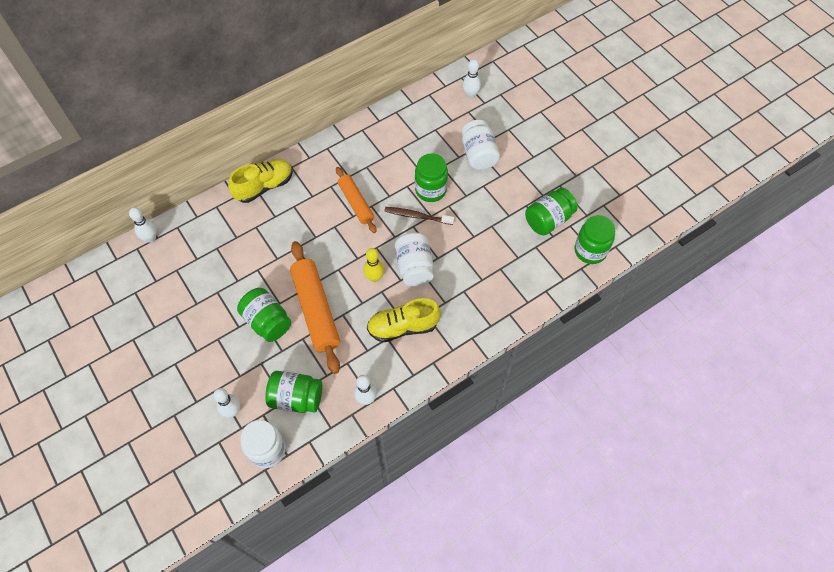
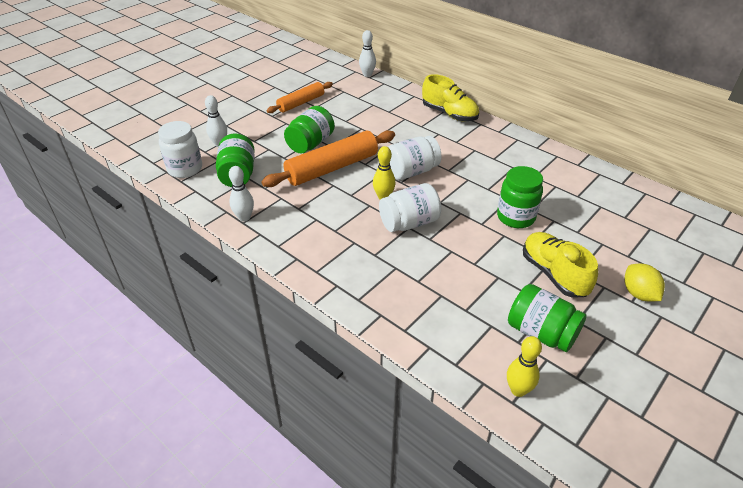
camera: 75 degrees right, 20 degrees down
orange rolling pin [336,167,377,233] -> orange rolling pin moved to [267,82,333,113]
yellow shoe [367,298,441,342] -> yellow shoe moved to [523,232,598,297]
brown toothbrush [384,207,454,225] -> none
white jar [462,120,500,170] -> white jar moved to [388,136,442,180]
white bowling pin [463,59,481,98] -> none
green jar [574,215,615,264] -> yellow bowling pin [507,336,542,397]
none -> yellow lemon [624,264,665,302]

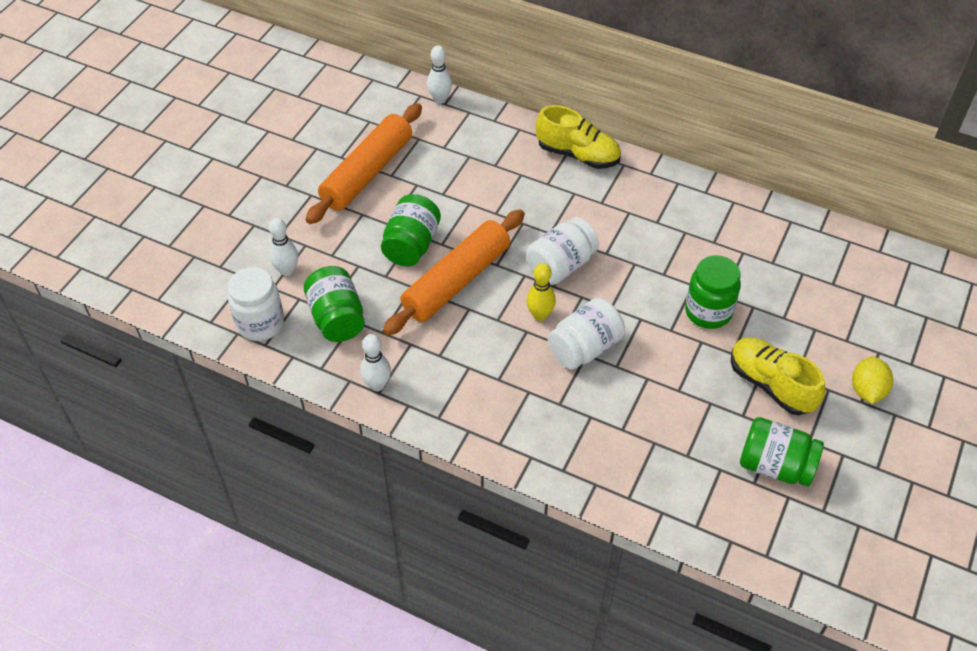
camera: 15 degrees left, 10 degrees up
orange rolling pin [267,82,333,113] -> orange rolling pin [306,103,422,224], size x1.61
yellow bowling pin [507,336,542,397] -> none
yellow lemon [624,264,665,302] -> yellow lemon turned 45 degrees clockwise [852,356,893,404]

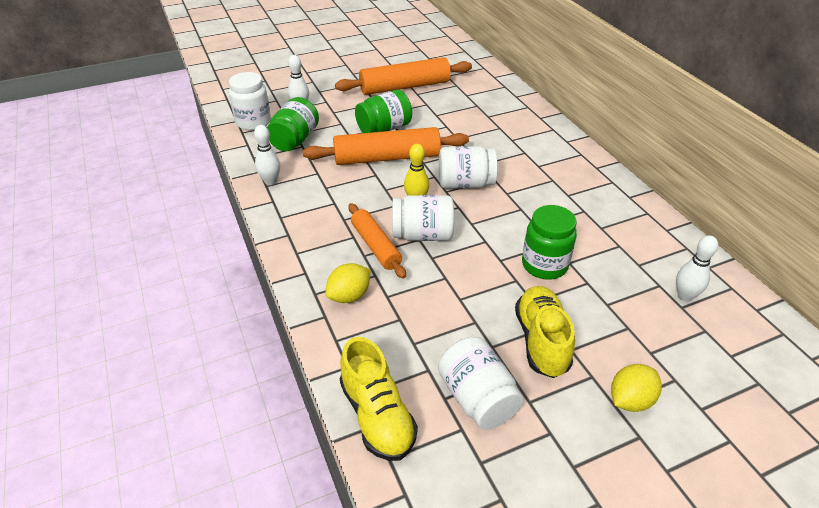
camera: 40 degrees right, 10 degrees down
white bowling pin [427,45,452,104] -> white bowling pin moved to [676,235,718,302]
yellow shoe [536,105,621,169] -> yellow shoe moved to [340,337,418,461]
green jar [740,417,824,486] -> white jar [438,337,523,430]
none -> yellow lemon [325,263,370,303]
none -> orange rolling pin [348,203,406,279]

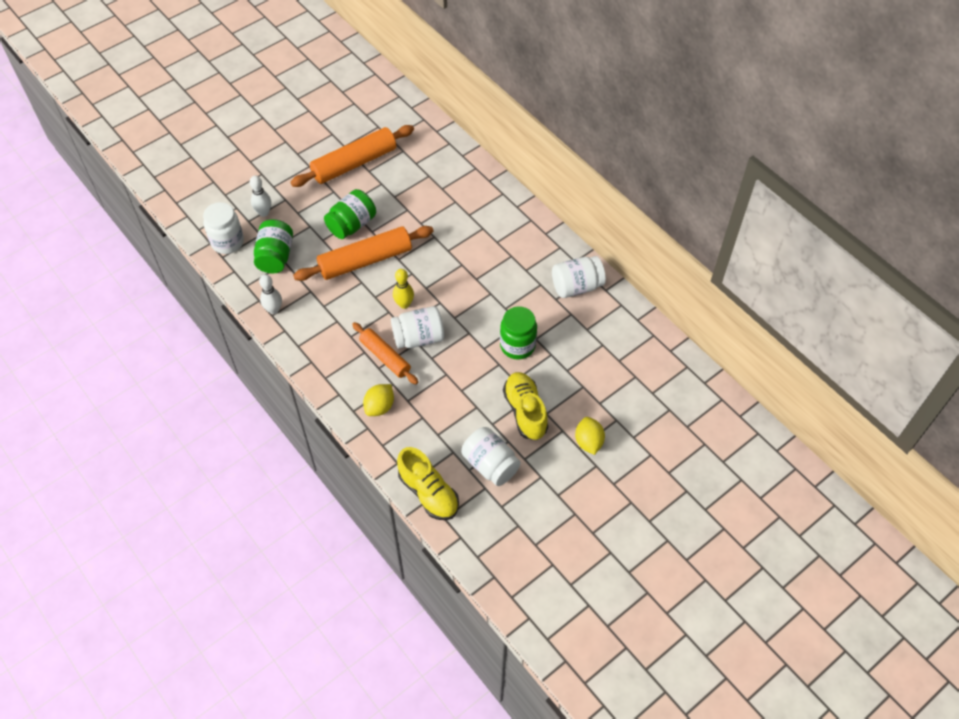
camera: 15 degrees left, 15 degrees up
white jar [439,146,498,189] -> white jar moved to [552,256,606,298]
yellow lemon [611,364,662,412] -> yellow lemon turned 45 degrees counterclockwise [575,417,605,455]
white bowling pin [676,235,718,302] -> none

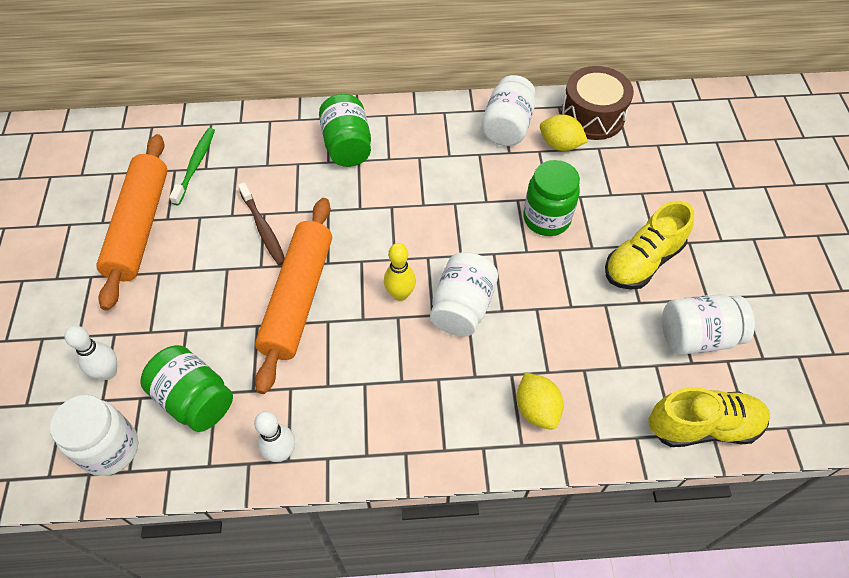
camera: 55 degrees left, 0 degrees up
green jar [324,189,376,239] -> green jar moved to [319,94,371,167]
orange rolling pin [352,322,418,384] -> none
yellow shoe [503,372,548,440] -> yellow shoe turned 60 degrees counterclockwise [605,201,695,290]
yellow lemon [575,417,605,455] -> yellow lemon moved to [540,114,588,151]
none -> green toothbrush [169,128,215,206]
none -> brown toothbrush [238,182,285,266]
none -> brown drum [561,66,634,140]

